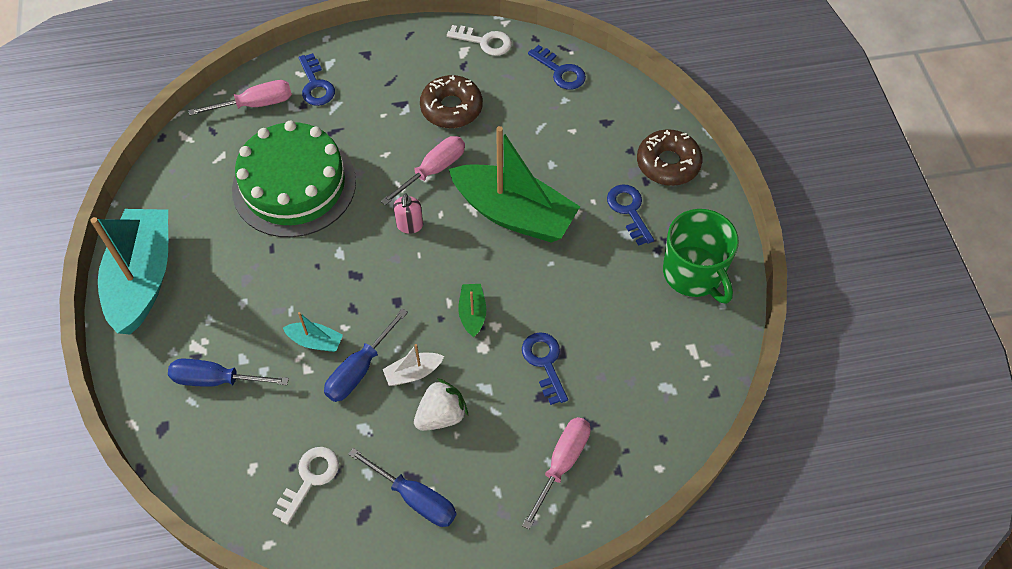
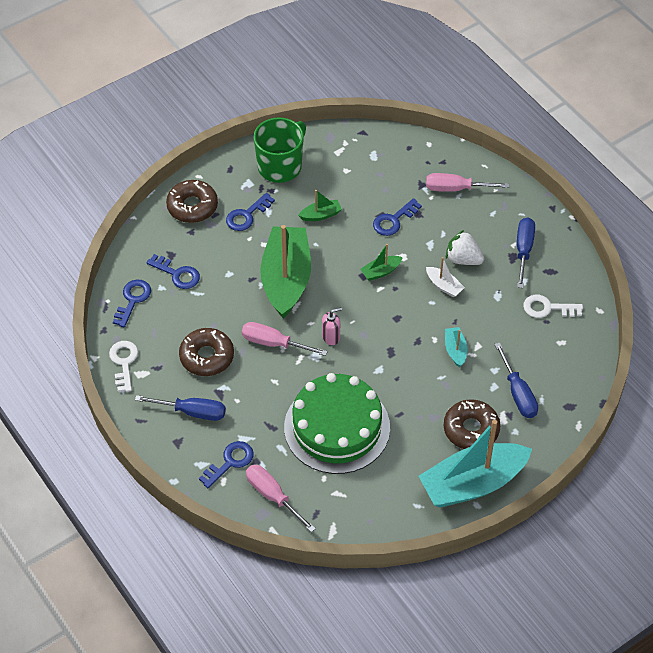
camera: 115 degrees left, 5 degrees down
blue screwdriver [324,308,408,402] -> blue screwdriver moved to [135,395,226,421]
none -> blue key [146,254,200,289]
none -> green boat [298,190,342,221]
none -> brown donut [444,399,500,449]

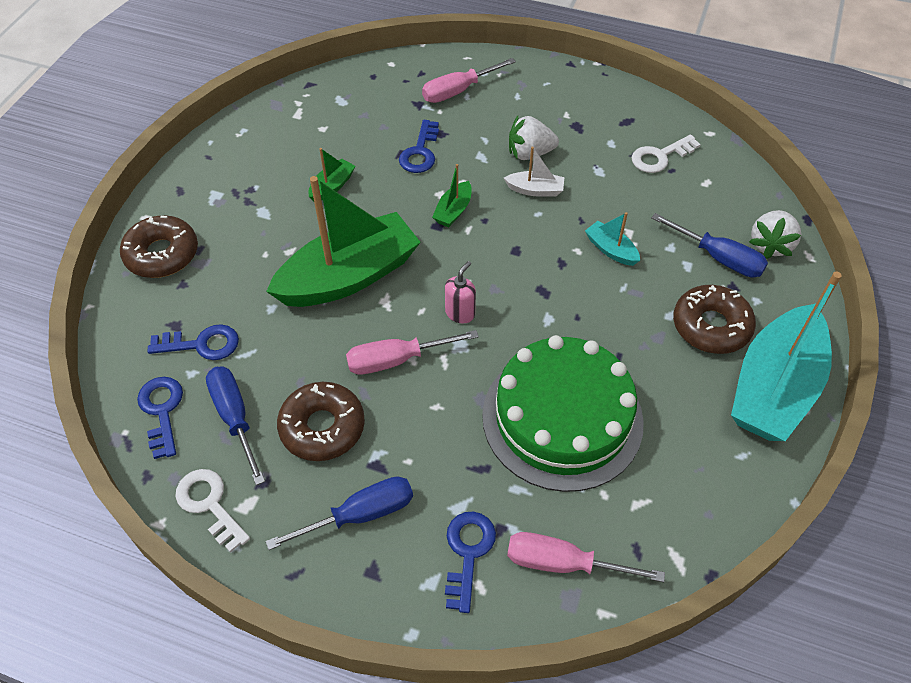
camera: 35 degrees left, 0 degrees up
blue key [226,193,275,231] -> none
green mug [254,117,306,183] -> none
green boat [260,225,311,319] -> green boat turned 90 degrees clockwise [266,176,421,307]
blue screwdriver [517,218,535,288] -> blue screwdriver moved to [206,366,265,485]
none -> white strawberry [749,210,801,259]

